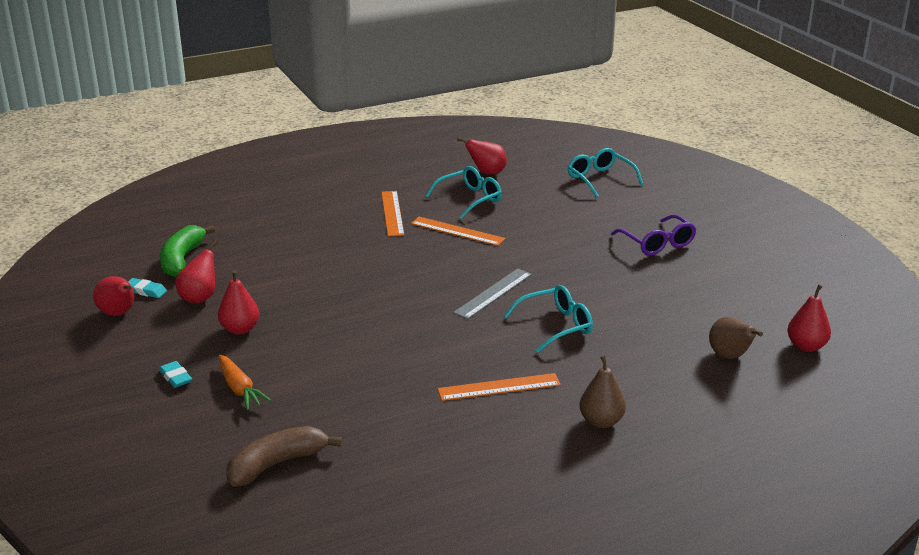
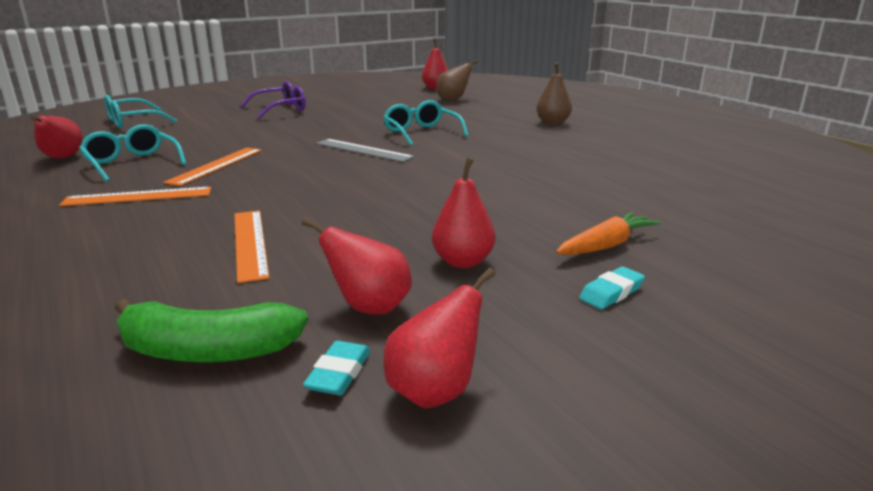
camera: 95 degrees left, 5 degrees down
brown banana [226,426,343,487] -> none
orange ruler [438,373,561,401] -> orange ruler moved to [235,211,269,283]

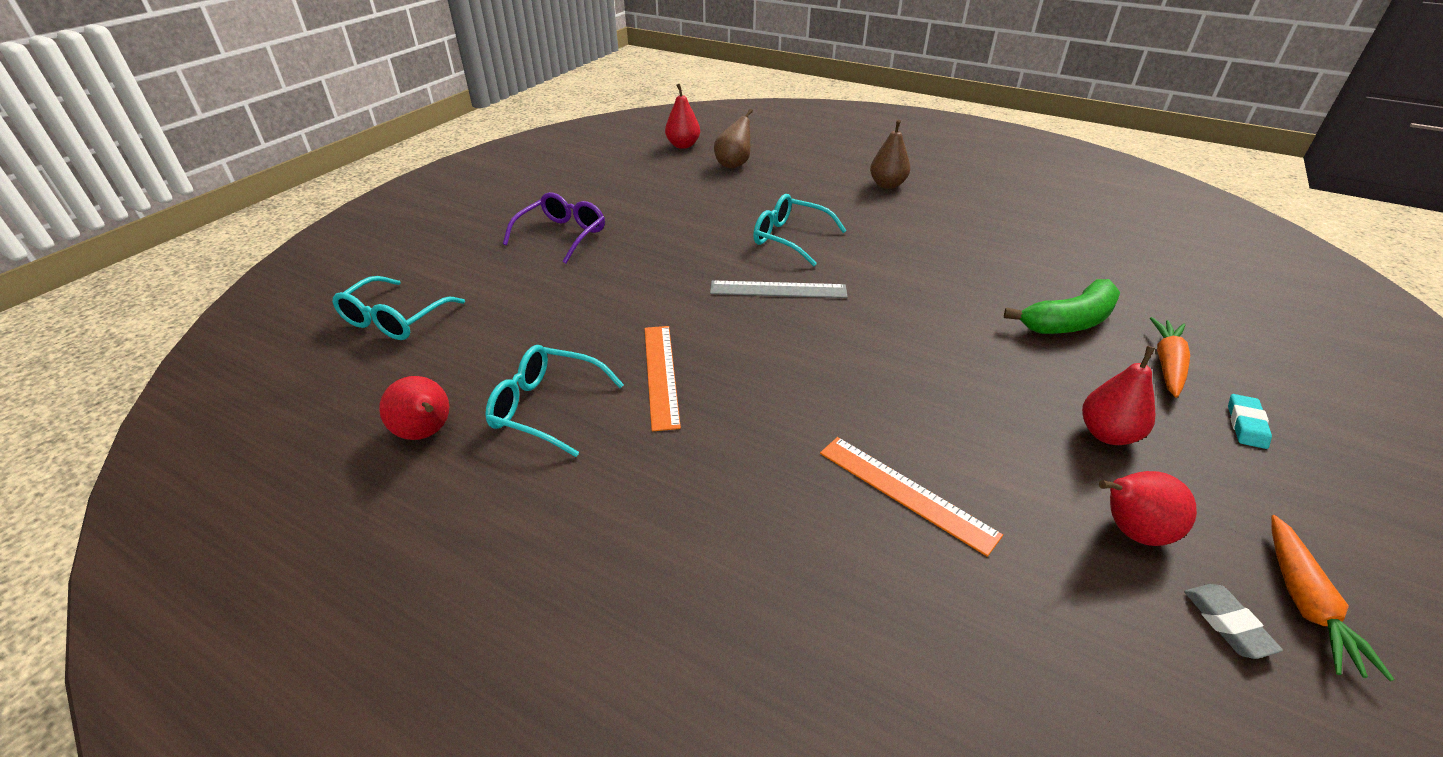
camera: 30 degrees left, 15 degrees up
orange ruler [59,187,212,206] -> none
green banana [114,299,308,363] -> green banana moved to [1004,279,1120,334]
turquoise eraser [303,341,371,395] -> grey eraser [1184,584,1283,659]
red pear [383,268,495,409] -> orange carrot [1271,515,1395,681]

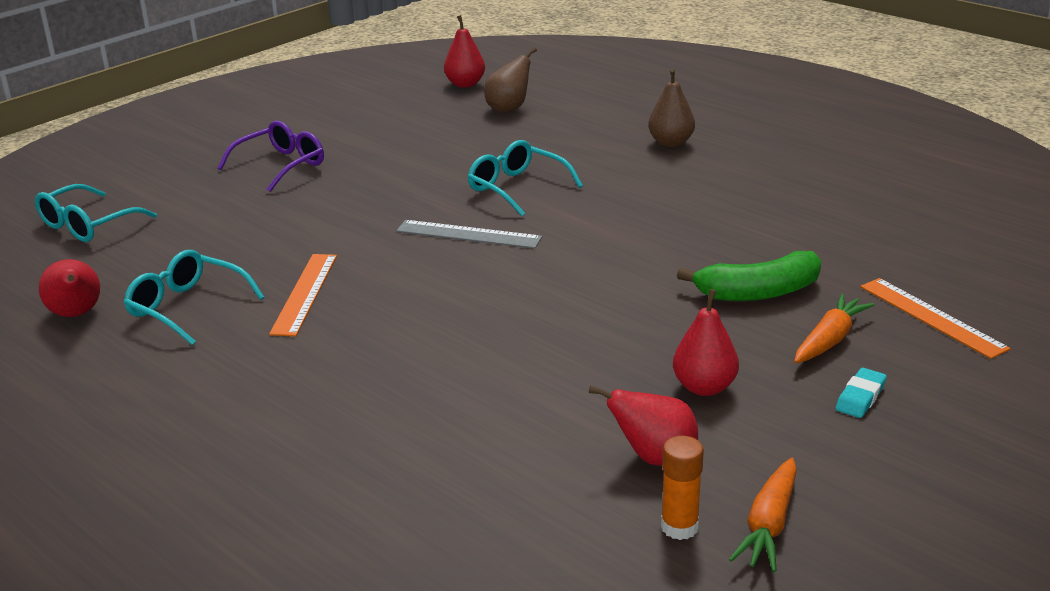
camera: 15 degrees right, 10 degrees down
orange ruler [820,437,1003,557] -> orange ruler moved to [860,278,1011,359]
grey eraser [1184,584,1283,659] -> orange glue stick [661,436,704,540]

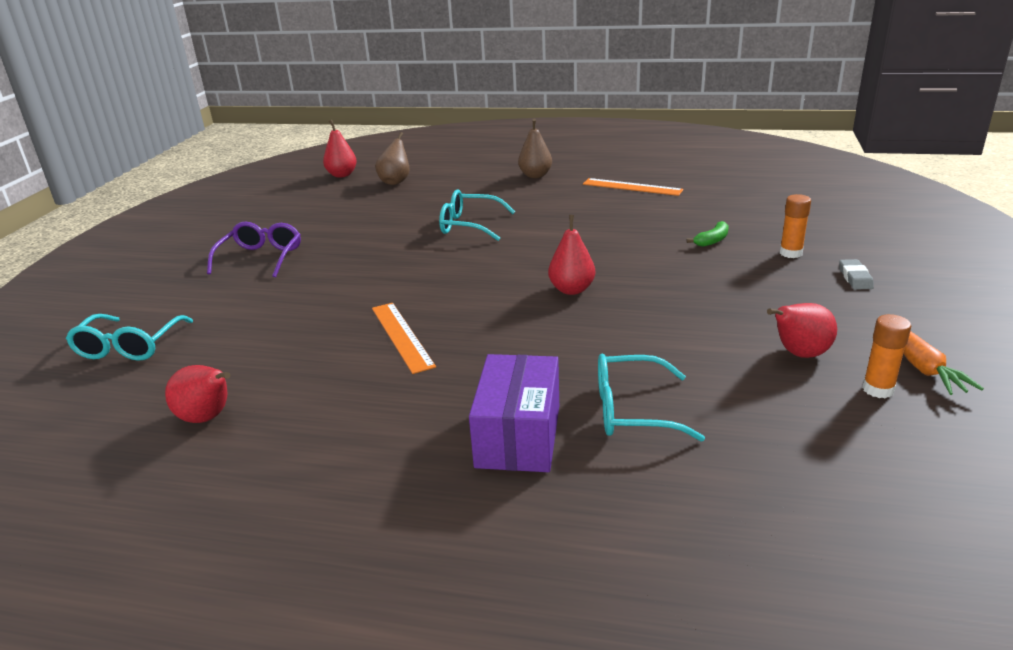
camera: 30 degrees left, 0 degrees up
turquoise glasses [124,250,265,345] -> turquoise glasses moved to [598,354,705,442]
grey ruler [396,220,542,249] -> none
red pear [673,289,739,396] -> red pear moved to [548,215,595,295]
green banana [677,251,822,301] -> green banana [686,221,729,247], size x0.53
orange carrot [794,294,875,363] -> orange glue stick [780,194,811,258]
turquoise eraser [836,368,887,418] -> grey eraser [839,259,874,290]
orange ruler [860,278,1011,359] -> orange ruler moved to [583,178,683,196]
none -> purple box [469,354,559,472]

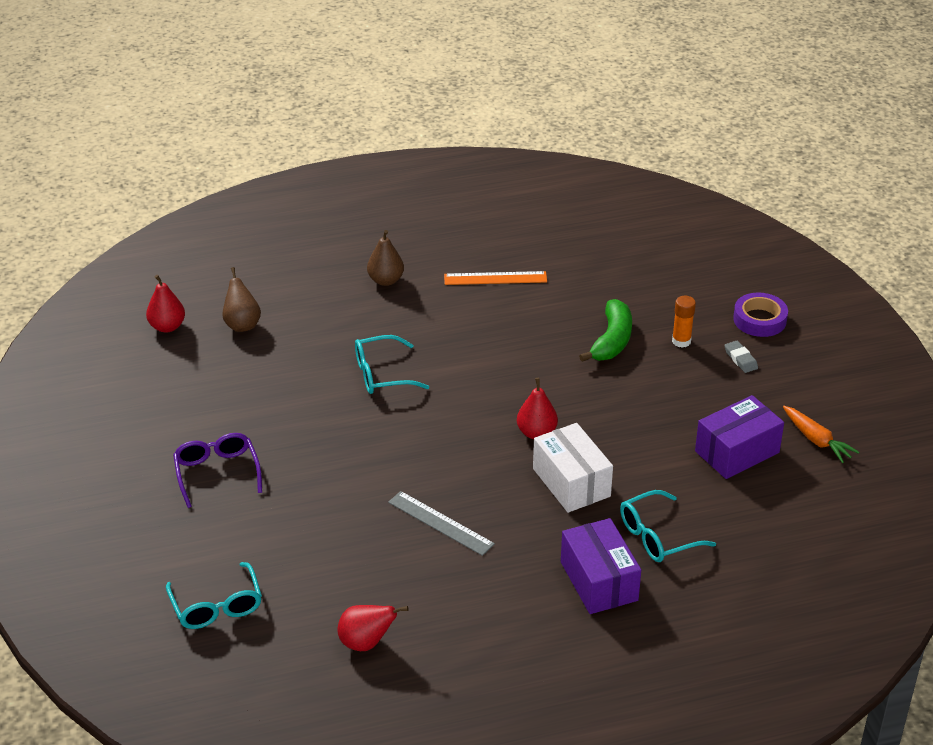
camera: 30 degrees left, 10 degrees up
orange ruler [372,303,436,374] -> grey ruler [388,491,495,556]
green banana [686,221,729,247] -> green banana [579,299,632,362], size x1.89
red pear [767,303,837,358] -> purple box [695,395,784,479]
orange glue stick [862,314,911,398] -> none
none -> white box [533,423,613,513]
none -> purple tape [733,292,788,337]

